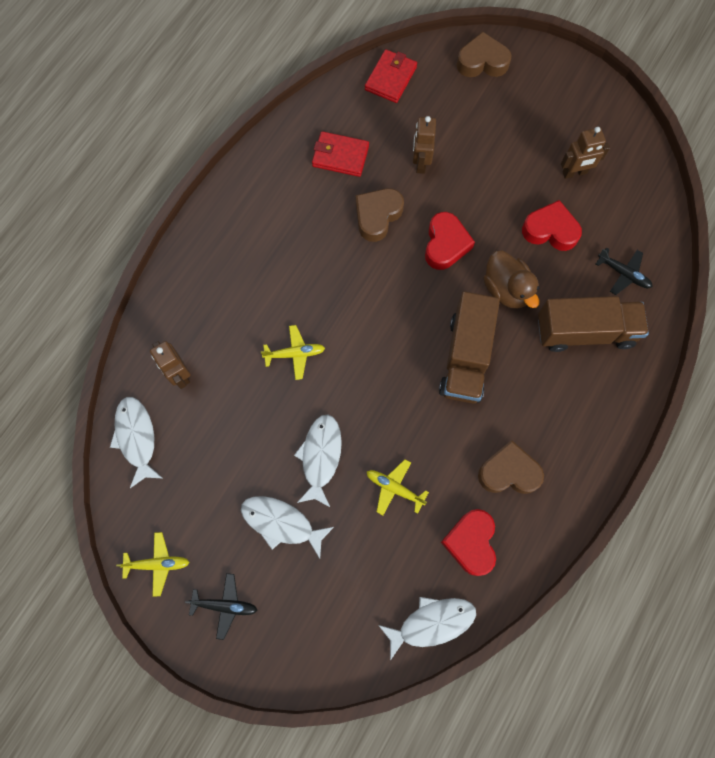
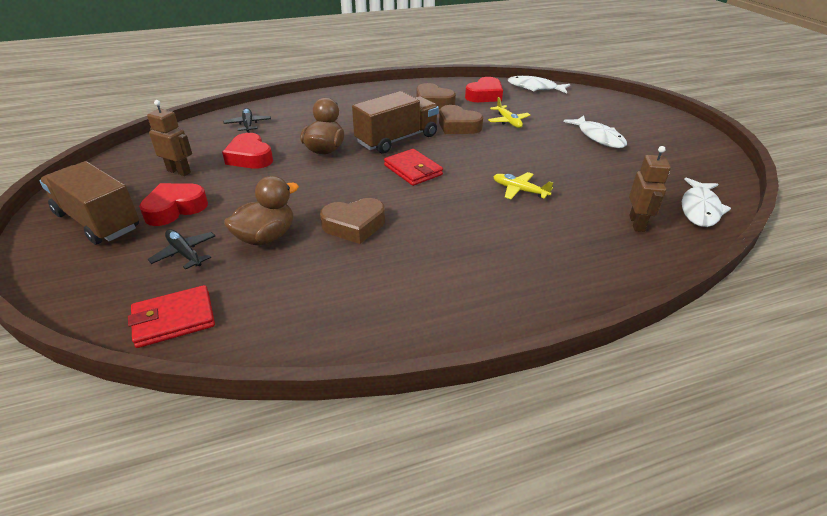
camera: 140 degrees left, 35 degrees down
yellow plane [116,532,190,597] -> none
black plane [185,573,257,640] -> black plane moved to [148,229,215,269]
white fish [294,414,342,508] -> none
red wallet [312,131,369,177] -> red wallet moved to [384,149,443,186]
brown robot [413,116,436,174] -> brown duck [224,176,299,245]
red heart [425,212,475,270] -> red heart moved to [139,183,208,226]
brown heart [457,32,512,77] -> brown heart moved to [439,105,483,134]
brown truck [538,296,649,352] -> brown truck moved to [40,161,139,245]

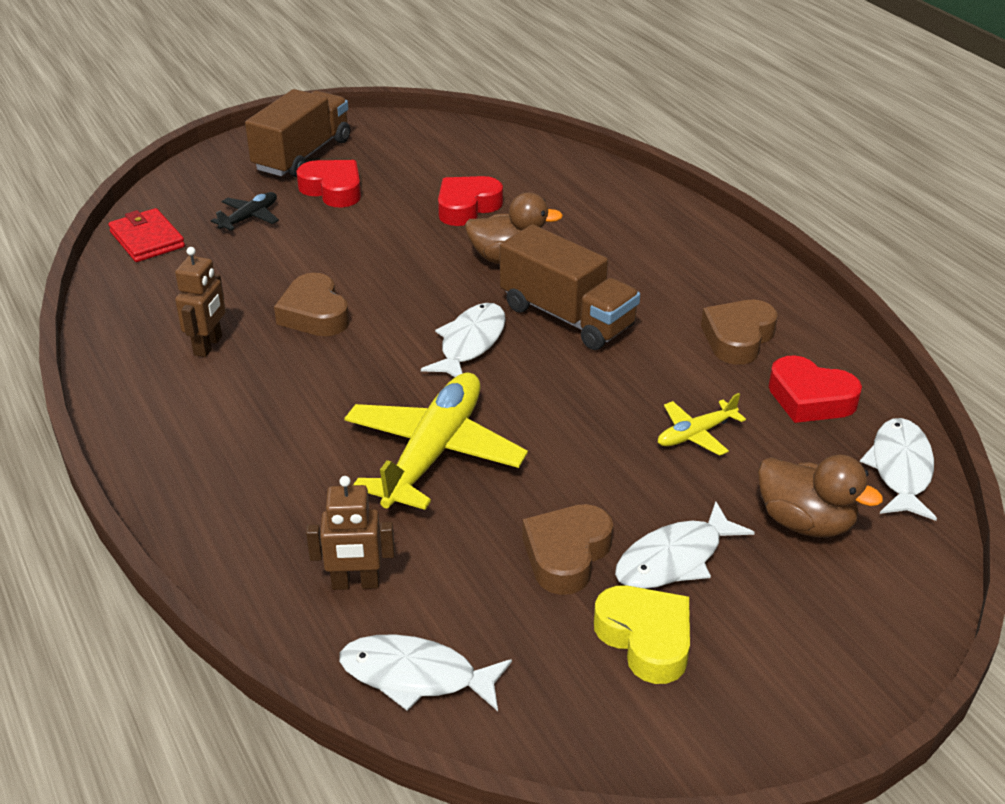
camera: 80 degrees right, 0 degrees up
brown robot [147,100,192,176] -> brown robot moved to [175,247,226,357]
black plane [224,108,271,133] -> none
brown duck [224,176,299,245] -> brown duck moved to [758,455,883,537]
red wallet [384,149,443,186] -> white fish [421,303,506,377]
brown heart [439,105,483,134] -> brown heart moved to [522,504,613,595]
yellow plane [493,172,554,199] -> yellow plane [344,372,528,510], size x2.07
none -> yellow heart [594,586,690,684]

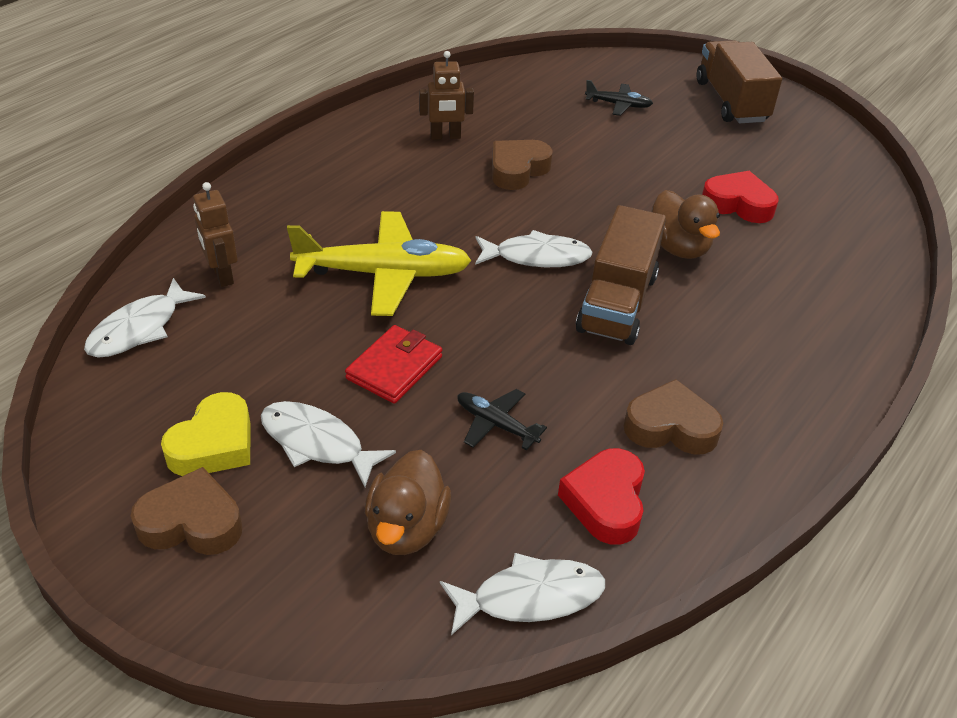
camera: 65 degrees right, 5 degrees up
red wallet [108,208,185,262] -> red wallet moved to [345,325,442,404]
brown truck [245,89,350,177] -> brown truck turned 105 degrees counterclockwise [697,40,782,123]
red heart [296,160,361,207] -> none
white fish [339,634,512,711] -> white fish turned 135 degrees counterclockwise [84,278,206,358]
brown heart [522,504,613,595] -> brown heart moved to [131,467,242,555]
yellow plane [658,393,746,456] -> black plane [457,389,547,450]

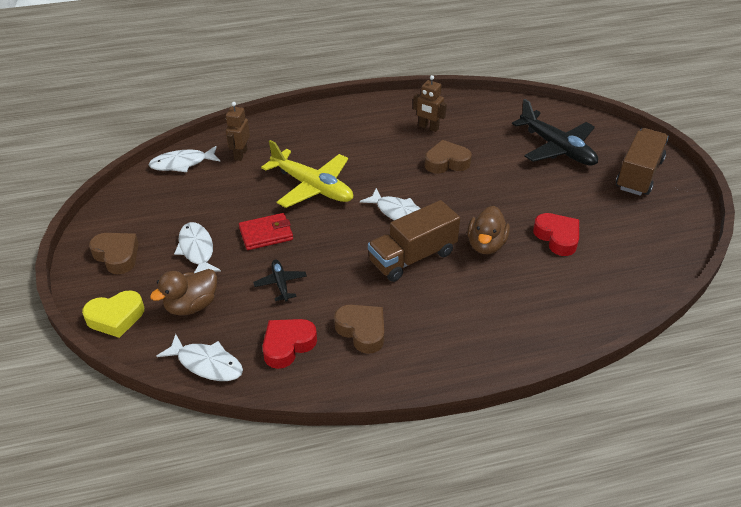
camera: 40 degrees right, 0 degrees up
yellow heart [161,392,251,476] -> yellow heart moved to [82,290,144,338]
black plane [585,80,653,116] -> black plane [512,99,598,166], size x2.07

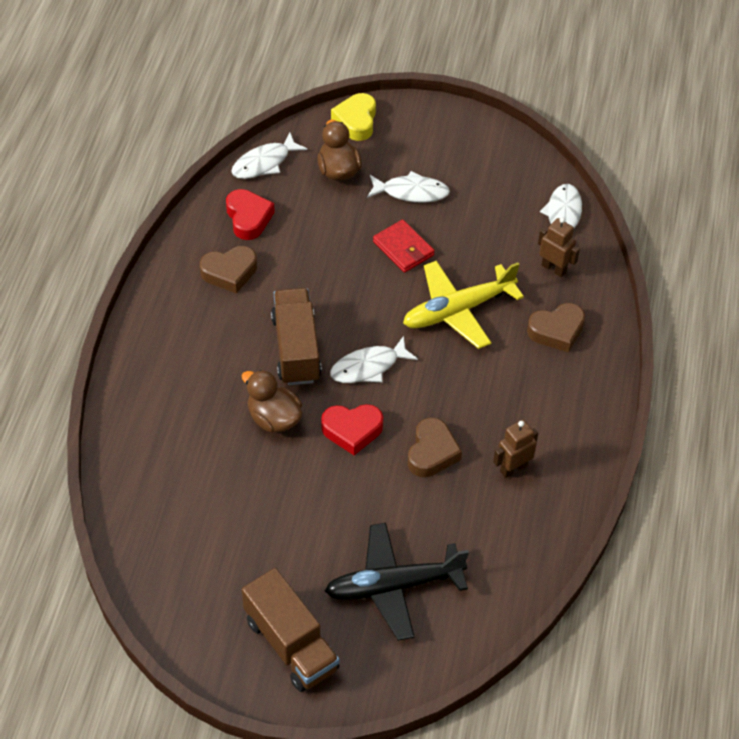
camera: 115 degrees right, 10 degrees up
brown heart [89,233,139,274] -> brown heart moved to [527,303,585,353]
red wallet [239,213,293,250] -> red wallet turned 45 degrees counterclockwise [373,220,435,273]
black plane [253,259,307,302] -> none
red heart [533,213,579,256] -> red heart moved to [321,404,383,455]

